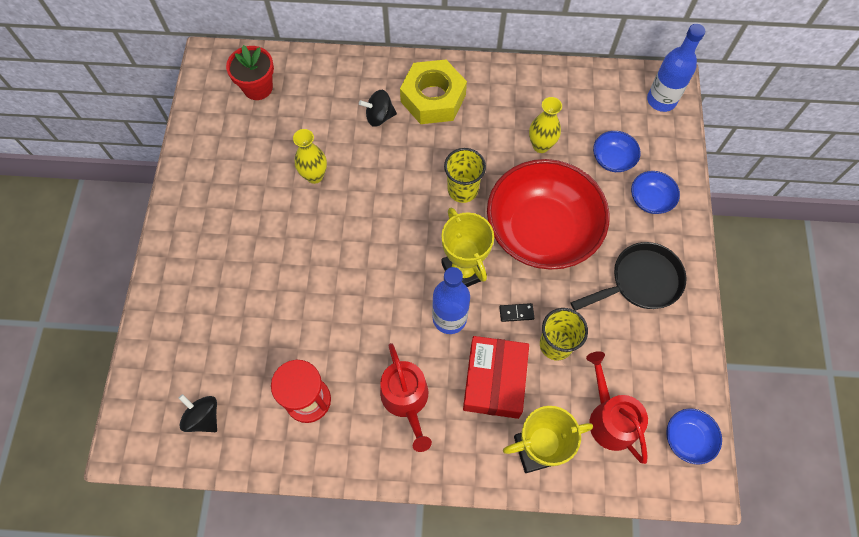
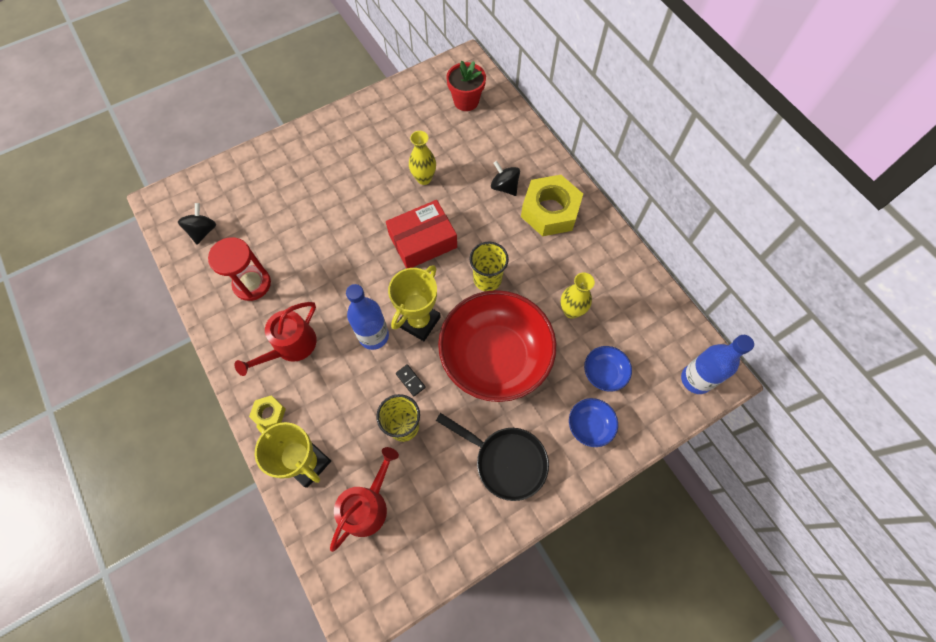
camera: 55 degrees right, 0 degrees up
red box [463,336,529,419] -> red box moved to [386,200,457,269]
blue bowl [666,409,722,464] -> none
none -> yellow nut [249,395,286,428]

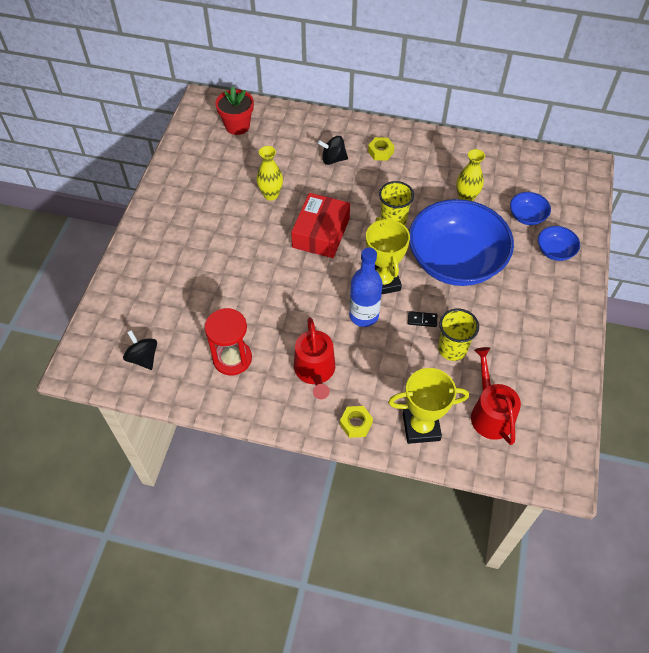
camera: 45 degrees left, 10 degrees down
black pan [436,413,549,501] -> none
red bowl [438,290,556,402] -> blue bowl [409,199,514,286]
yellow nut [521,175,583,236] -> yellow nut [368,137,395,161], size x0.47
blue bottle [681,335,754,394] -> none

